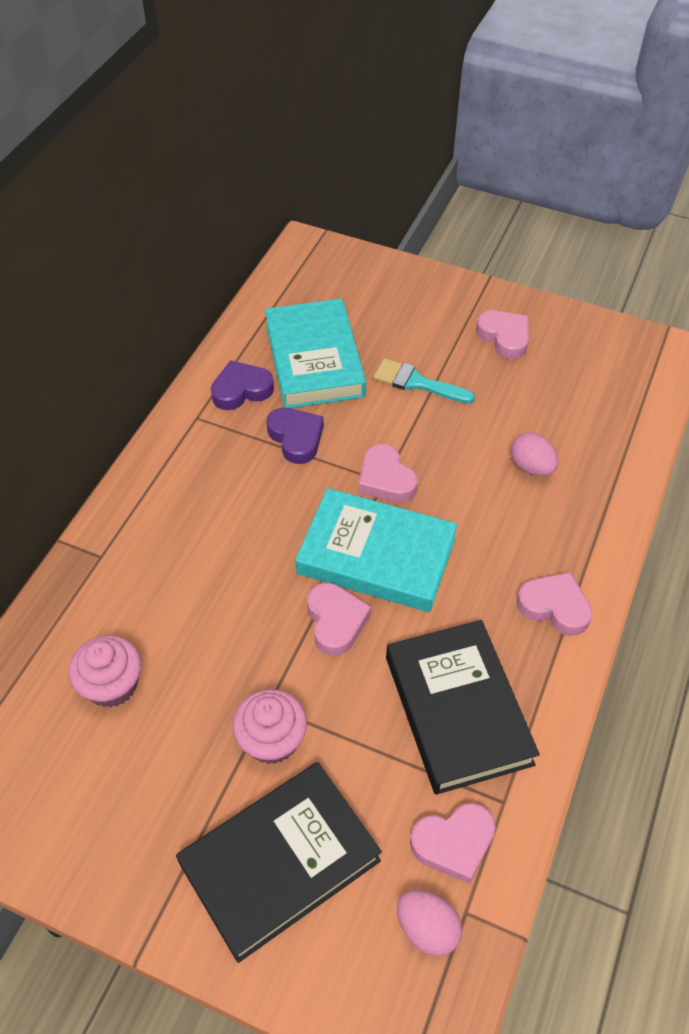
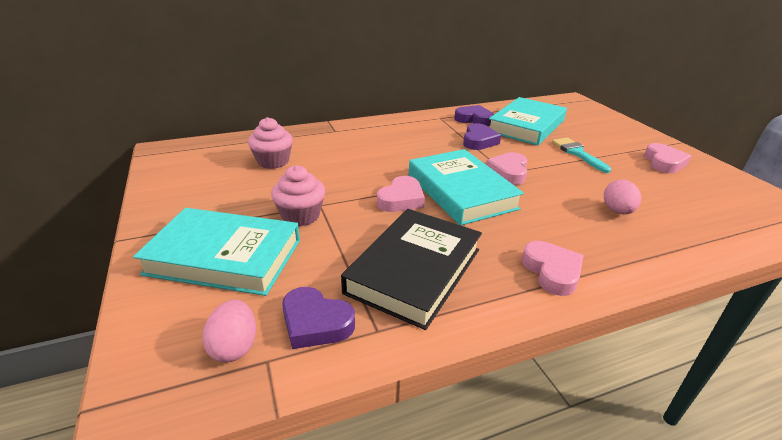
camera: 45 degrees right, 20 degrees down
black book [176,762,382,963] -> turquoise book [133,208,300,296]
pink heart [410,803,496,884] -> purple heart [282,287,355,349]

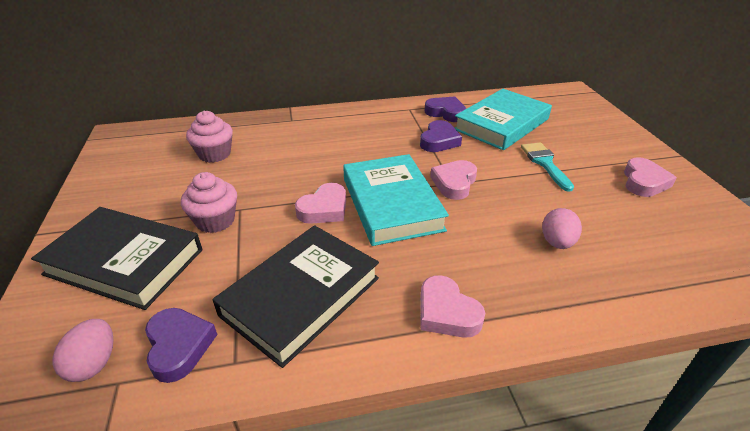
camera: 10 degrees right, 5 degrees up
turquoise book [133,208,300,296] -> black book [31,207,203,310]
purple heart [282,287,355,349] -> purple heart turned 150 degrees counterclockwise [145,308,218,383]
pink heart [522,241,583,296] -> pink heart turned 150 degrees clockwise [420,275,485,338]

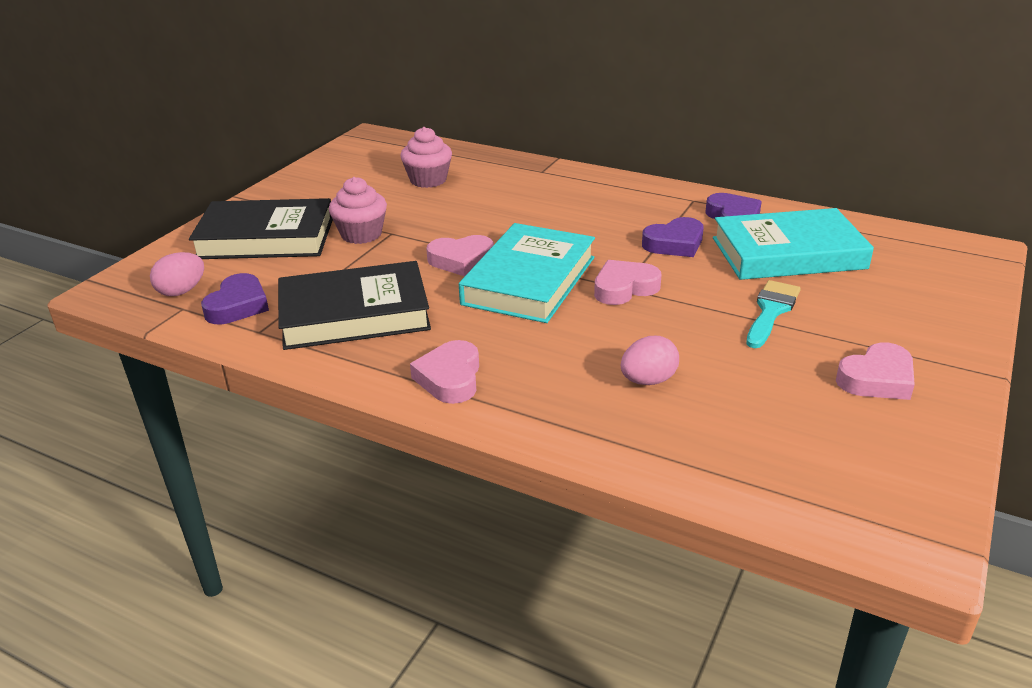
camera: 40 degrees right, 5 degrees down
black book [31,207,203,310] -> black book turned 60 degrees counterclockwise [189,198,333,259]

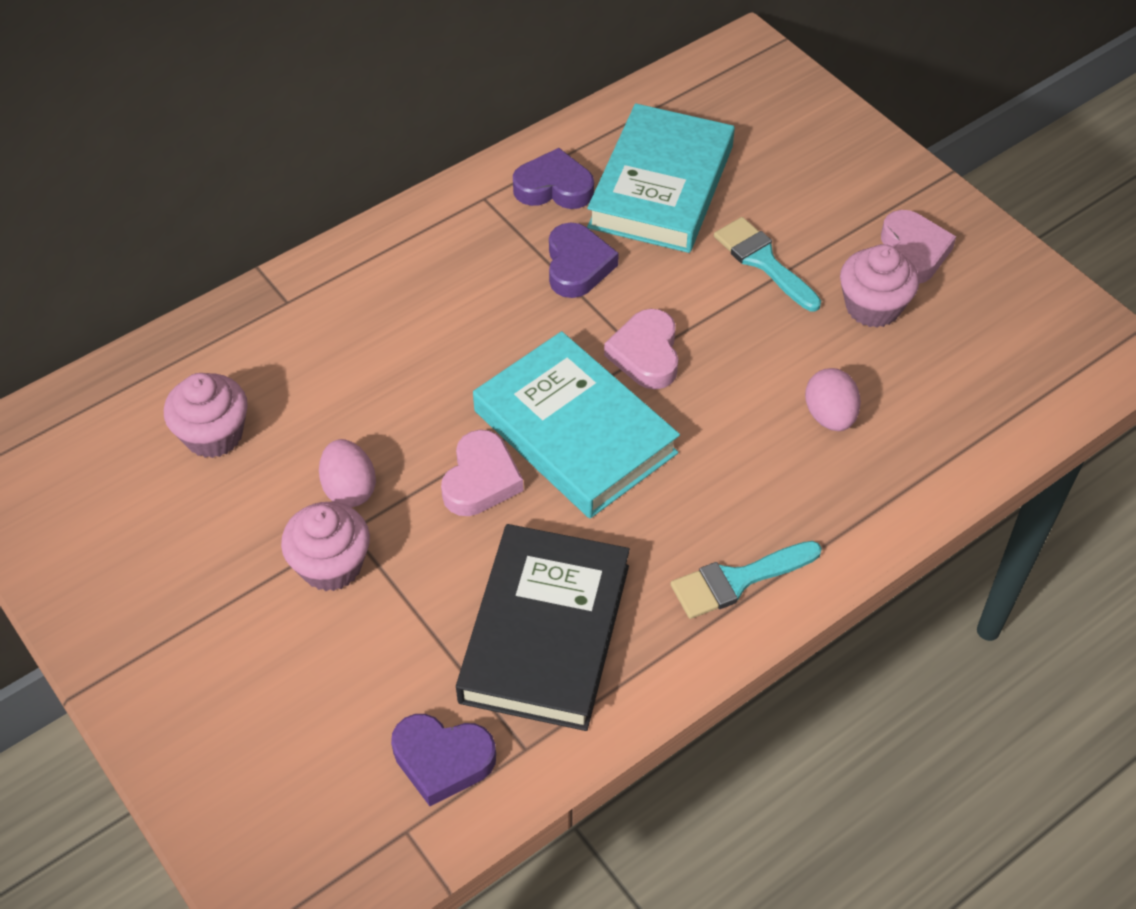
camera: 65 degrees left, 20 degrees up
pink egg [150,252,204,296] -> pink egg moved to [319,439,376,507]
black book [189,198,333,259] -> none
purple heart [201,273,269,324] -> purple heart turned 150 degrees clockwise [391,714,496,806]
pink heart [410,340,479,404] -> turquoise brush [671,541,822,619]
none -> pink cupcake [840,244,919,328]

